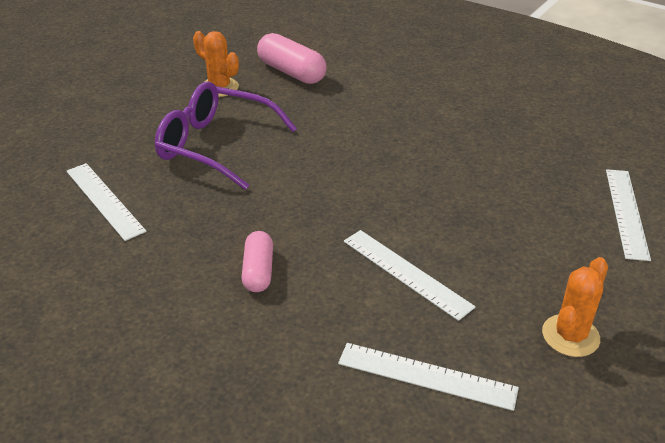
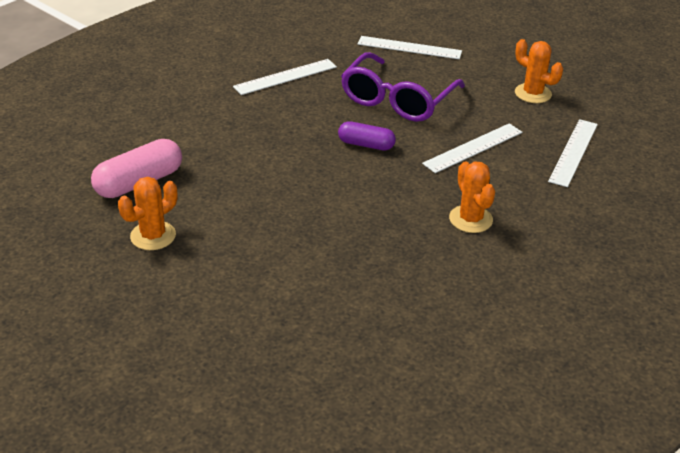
camera: 85 degrees left, 0 degrees up
white ruler [66,163,146,241] -> white ruler moved to [233,59,337,95]
purple glasses [155,81,297,190] -> purple glasses moved to [341,52,465,122]
pink capsule [241,231,273,292] -> orange cactus [449,161,495,233]
none -> purple capsule [338,121,396,151]

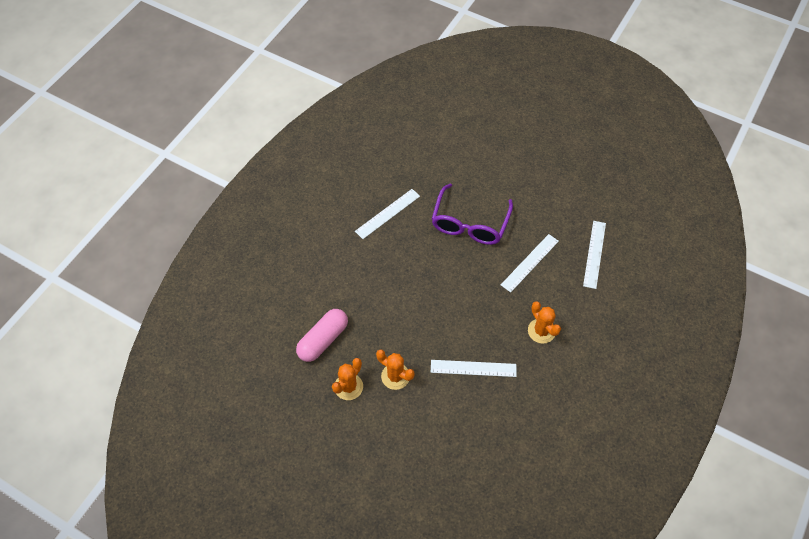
camera: 10 degrees left, 20 degrees up
purple capsule [338,121,396,151] -> none
white ruler [358,36,462,59] -> white ruler moved to [431,360,517,377]
orange cactus [515,39,563,103] -> orange cactus moved to [376,349,414,390]

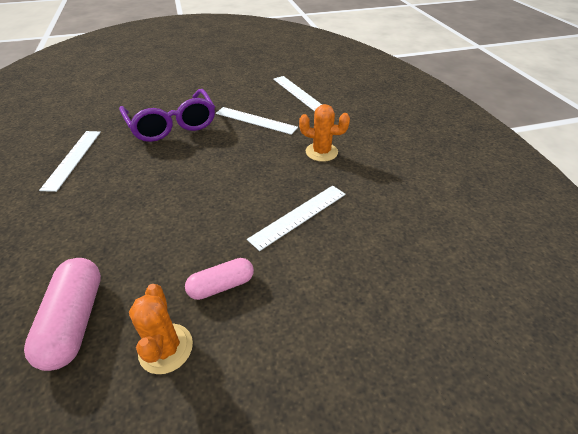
camera: 45 degrees left, 15 degrees down
orange cactus [376,349,414,390] -> pink capsule [185,258,254,300]
white ruler [501,234,559,293] -> white ruler turned 60 degrees counterclockwise [216,107,298,135]

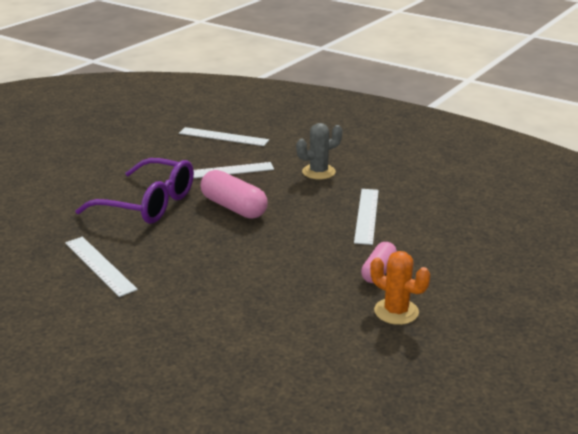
camera: 40 degrees left, 15 degrees down
pink capsule [24,258,101,371] -> pink capsule moved to [200,170,268,219]
orange cactus [299,104,350,162] -> grey cactus [296,123,342,179]

